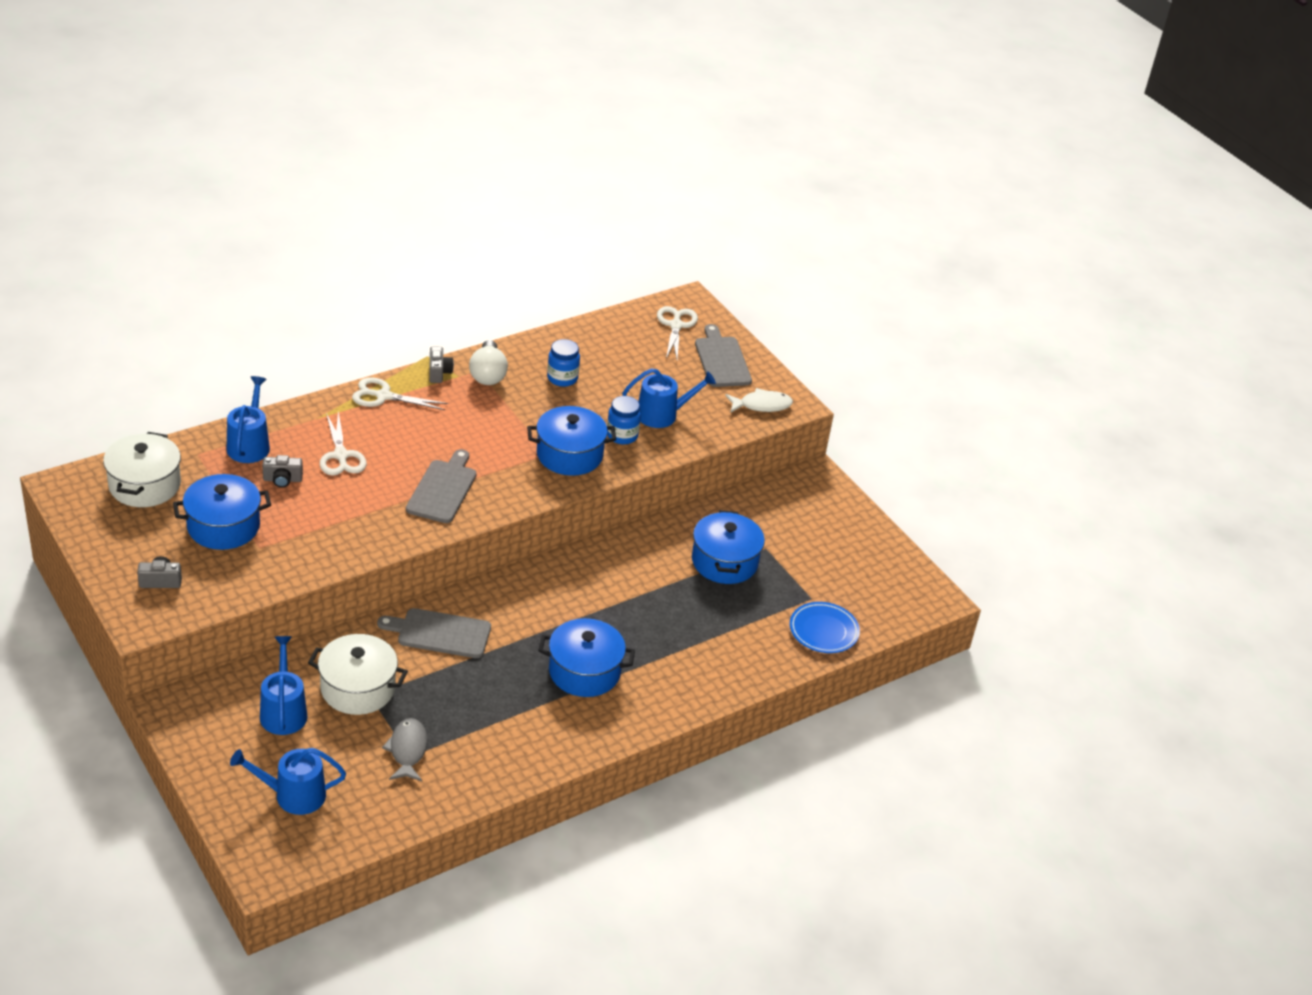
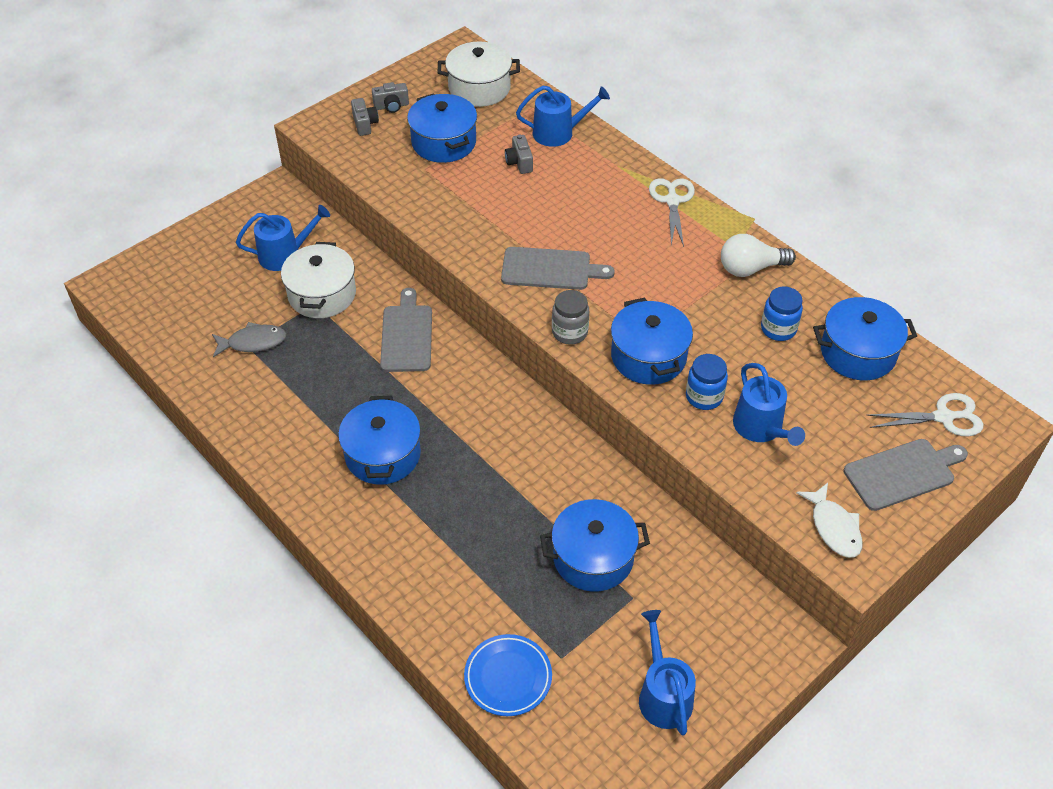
camera: 85 degrees right, 10 degrees up
blue watering can [230,748,346,815] -> blue watering can moved to [639,610,696,735]
white scissors [320,412,367,476] -> none
grey camera [429,346,454,383] -> grey camera moved to [372,82,409,113]
none -> grey jar [552,290,589,345]
none -> blue pot [813,297,917,380]

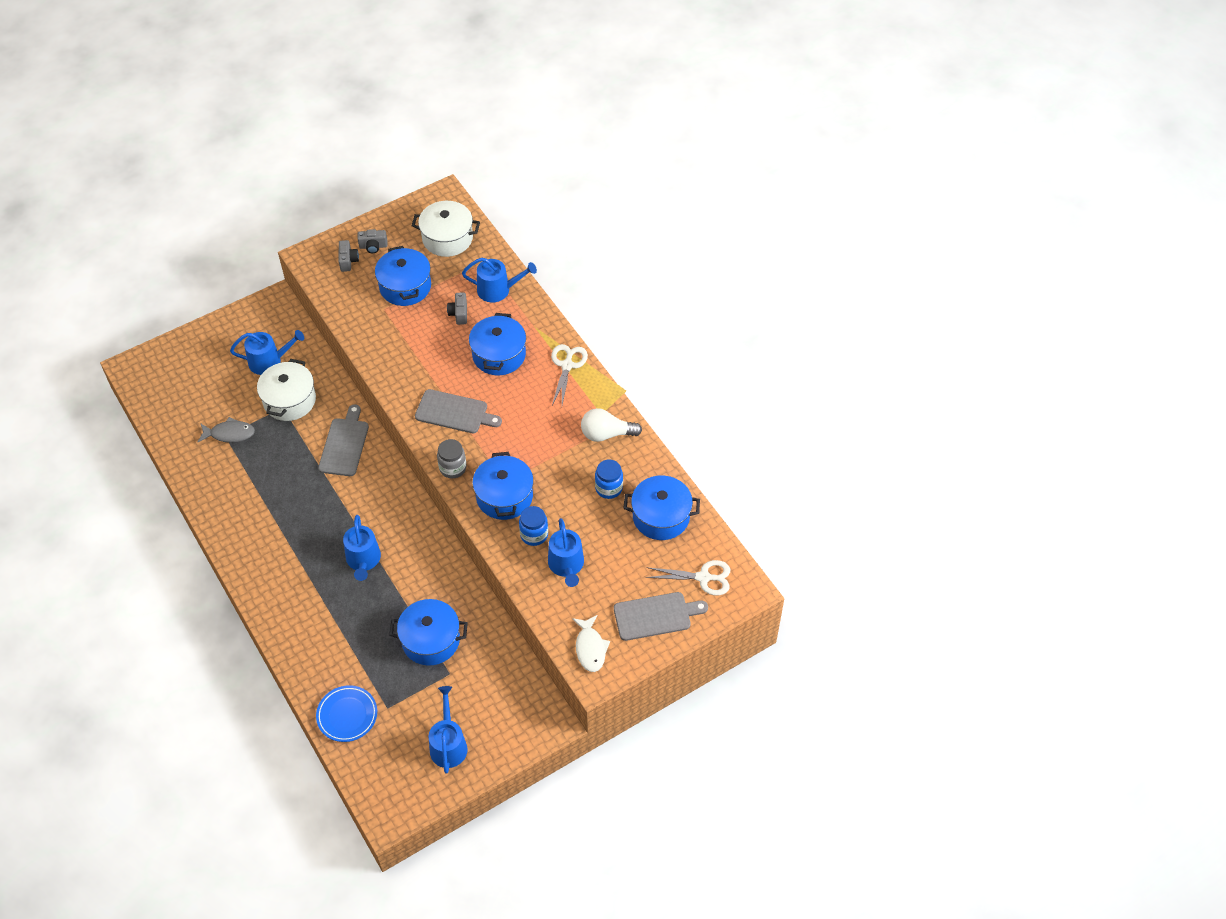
camera: 10 degrees right, 5 degrees up
blue pot [338,396,421,485] -> blue pot moved to [469,313,526,375]
none -> blue watering can [343,515,381,581]

